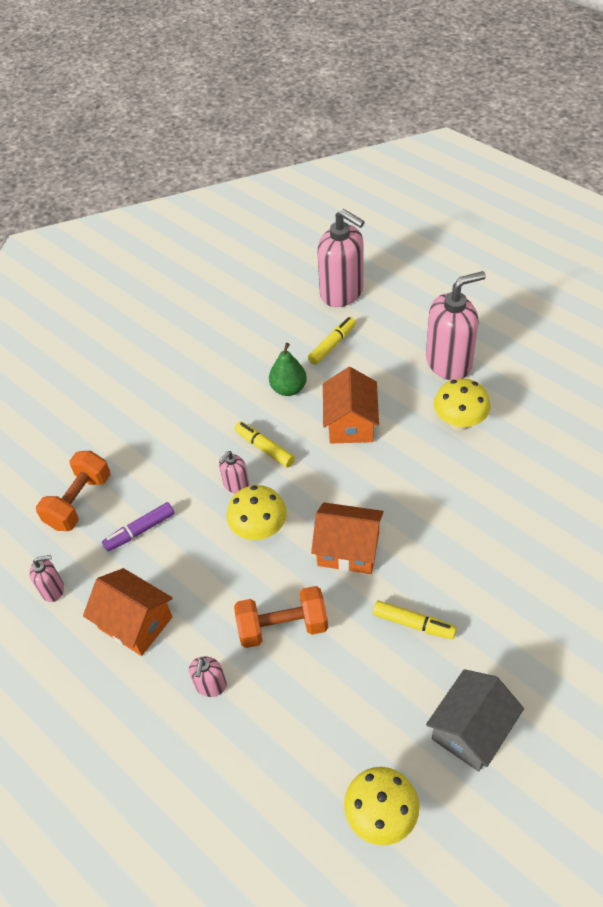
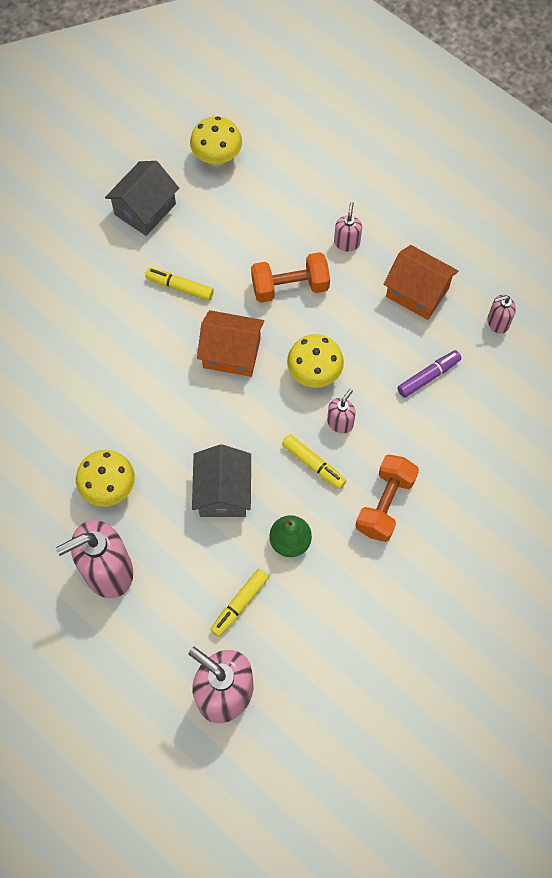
camera: 175 degrees right, 15 degrees up
orange dumbbell [36,451,111,531] -> orange dumbbell moved to [355,455,419,542]
orange house [323,367,379,443] -> grey house [192,444,251,517]

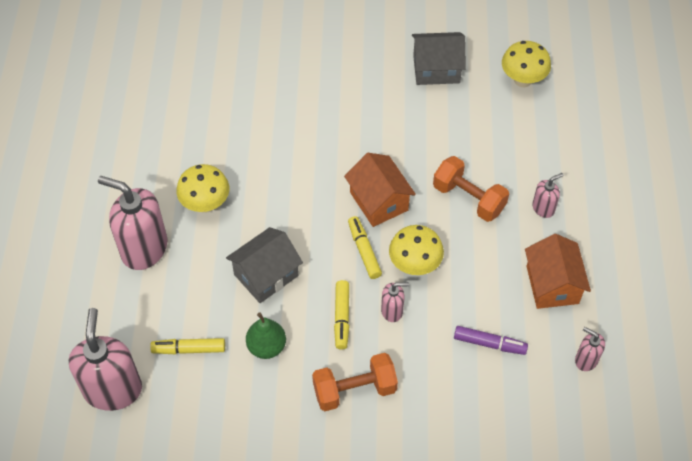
camera: 50 degrees right, 10 degrees down
yellow marker [145,268,214,301] -> yellow marker moved to [348,216,382,279]

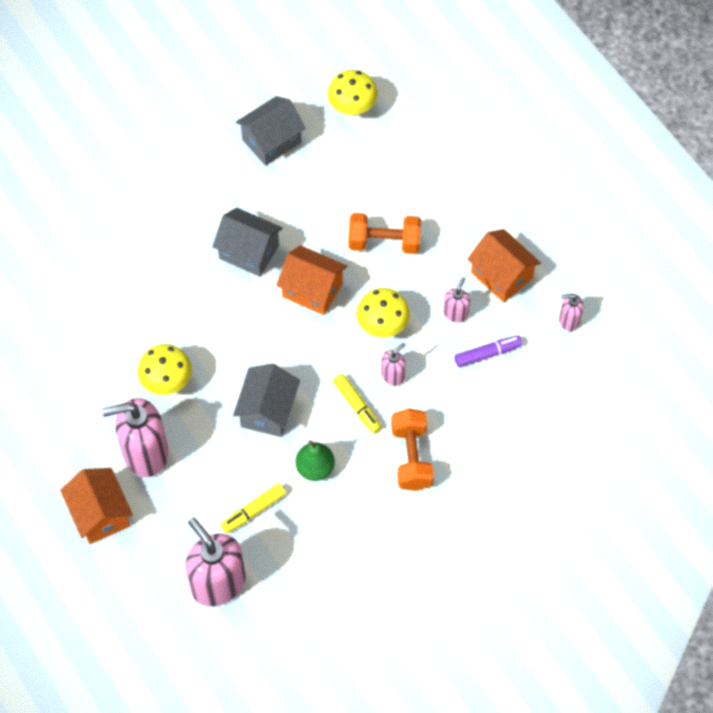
camera: 35 degrees left, 5 degrees up
orange dumbbell [312,353,398,411] -> orange dumbbell turned 45 degrees counterclockwise [391,409,434,491]
yellow marker [348,216,382,279] -> none
pink soap dispenser [532,173,564,218] -> pink soap dispenser moved to [443,277,470,323]
none -> orange house [60,468,133,544]
none -> grey house [212,208,283,277]

